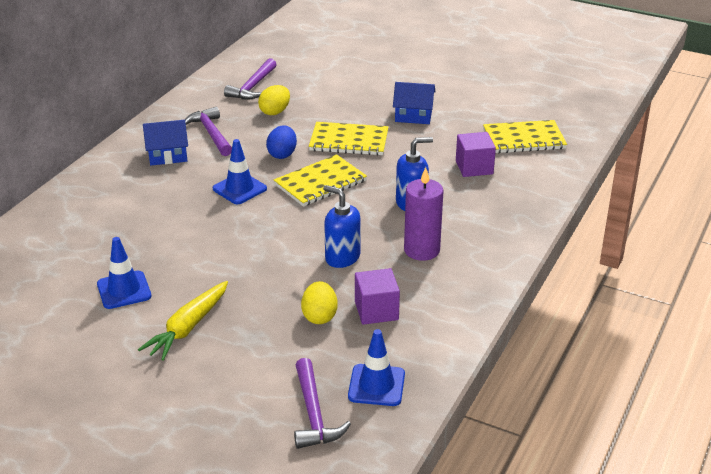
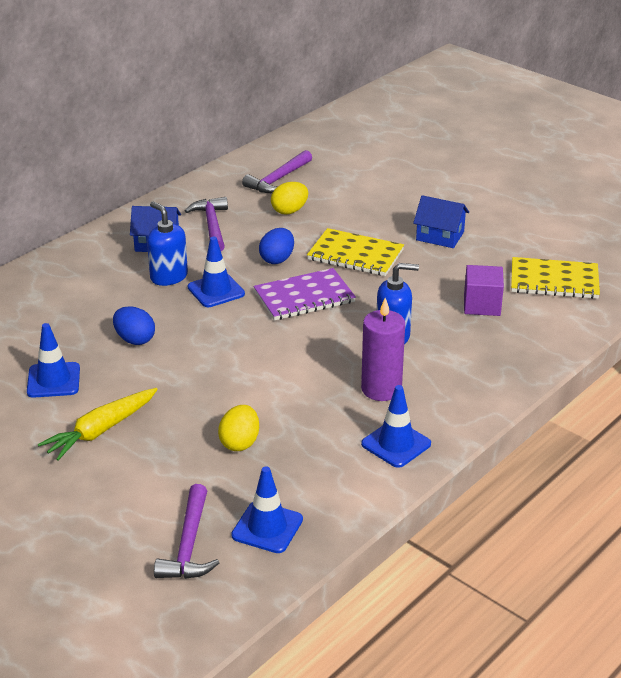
camera: 15 degrees right, 0 degrees up
yellow notebook [274,154,367,207] -> purple notebook [253,268,356,321]
blue soap dispenser [323,185,361,268] -> blue soap dispenser moved to [147,202,188,286]
purple cube [355,268,400,325] -> none
none -> blue egg [113,306,155,345]
none -> blue traffic cone [361,385,431,468]

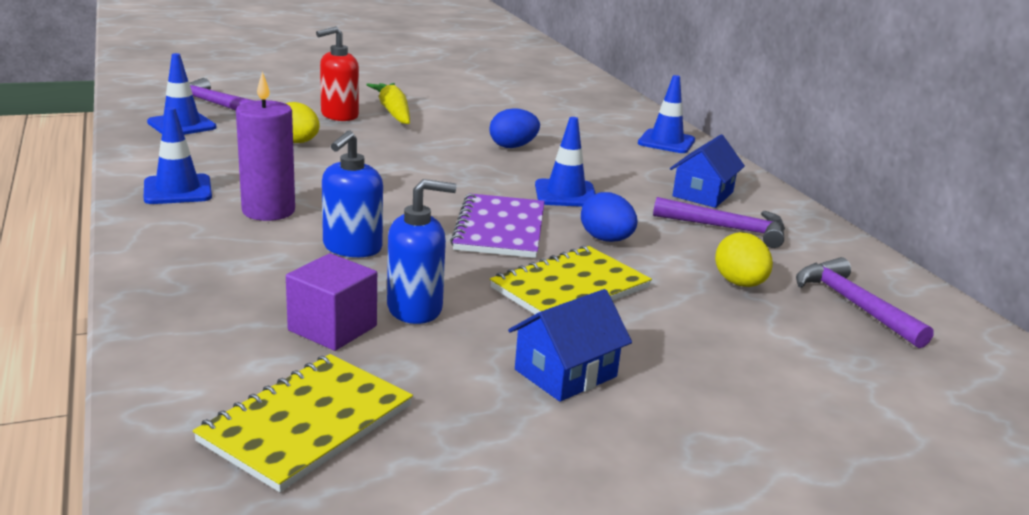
camera: 115 degrees right, 10 degrees down
blue traffic cone [27,323,80,398] -> blue traffic cone moved to [638,75,695,153]
blue soap dispenser [147,202,188,286] -> blue soap dispenser moved to [387,179,456,324]
none -> red soap dispenser [316,27,359,121]

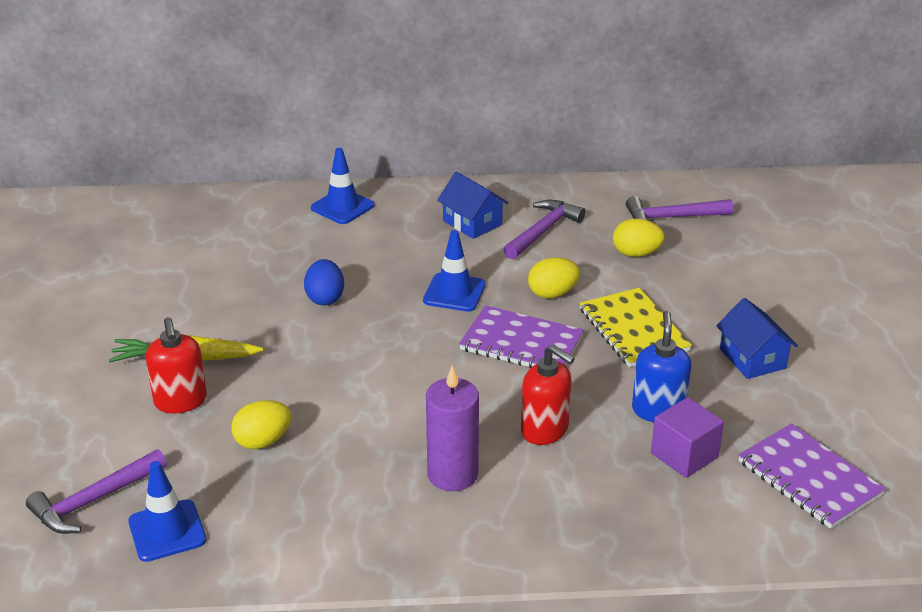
camera: 70 degrees left, 10 degrees up
blue traffic cone [144,107,212,204] -> none
yellow notebook [193,354,413,492] -> purple notebook [738,423,885,529]
blue soap dispenser [322,130,383,257] -> red soap dispenser [521,344,575,445]
blue egg [581,192,637,242] -> yellow egg [528,257,580,298]

